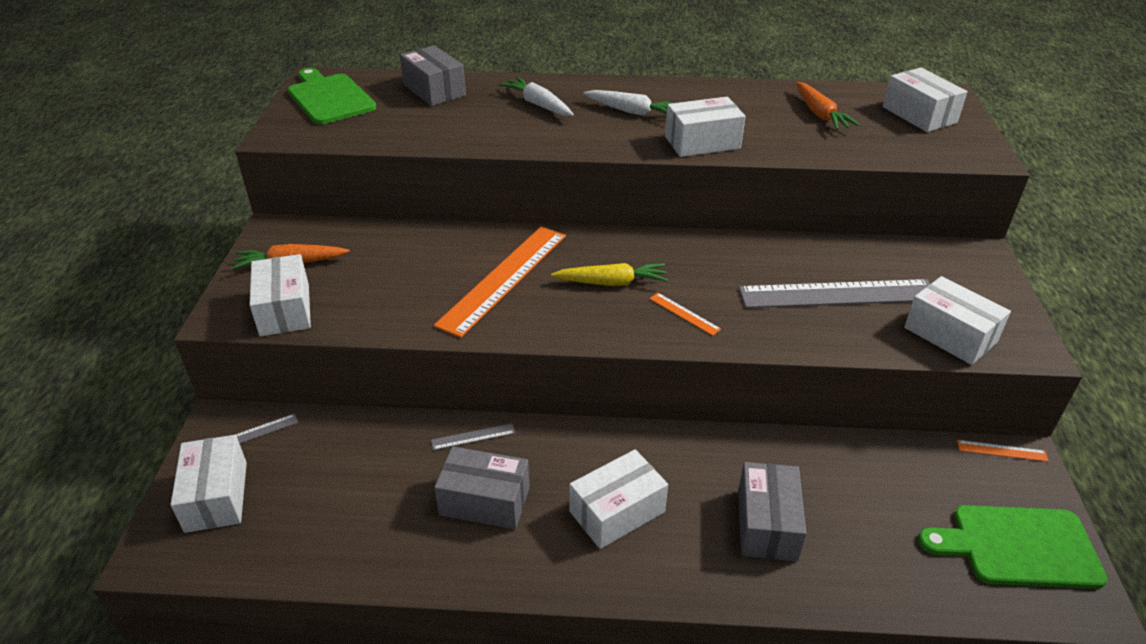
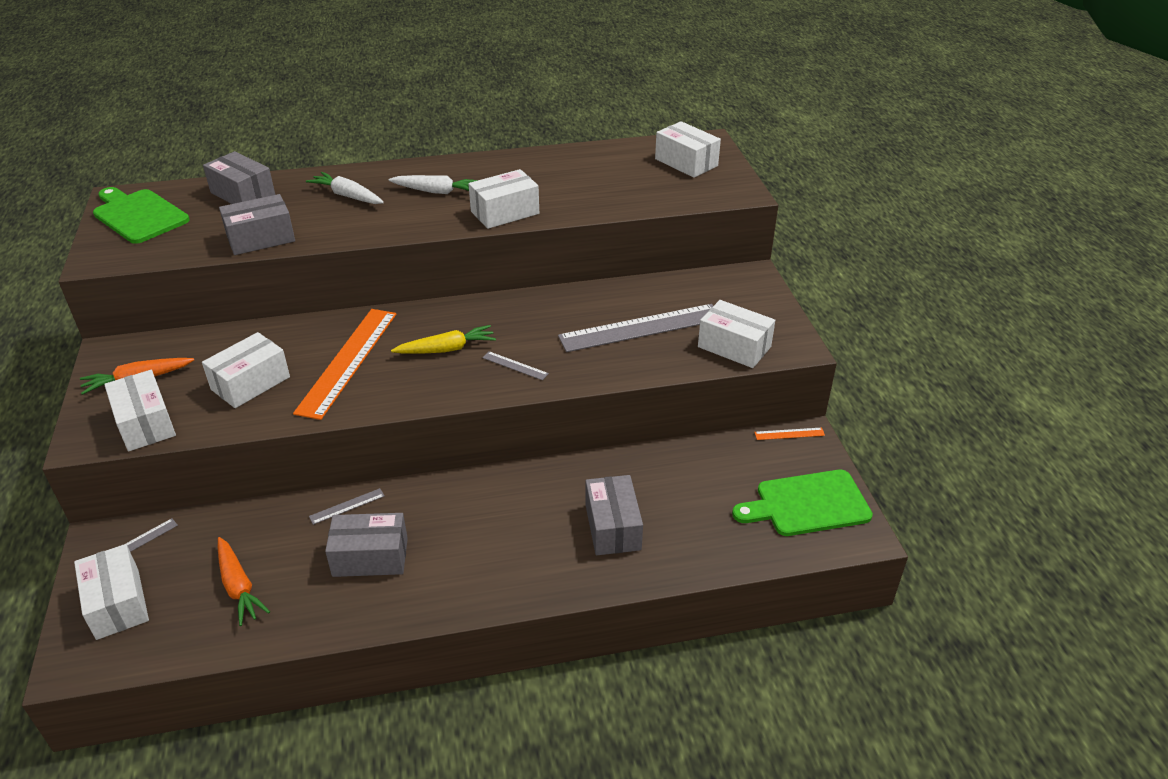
camera: 15 degrees left, 0 degrees up
white box [569,449,668,549] -> white box moved to [202,332,290,408]
orange ruler [649,293,721,336] -> grey ruler [483,351,549,380]
orange carrot [796,82,860,130] -> orange carrot moved to [218,537,270,626]
none -> grey box [219,194,295,255]

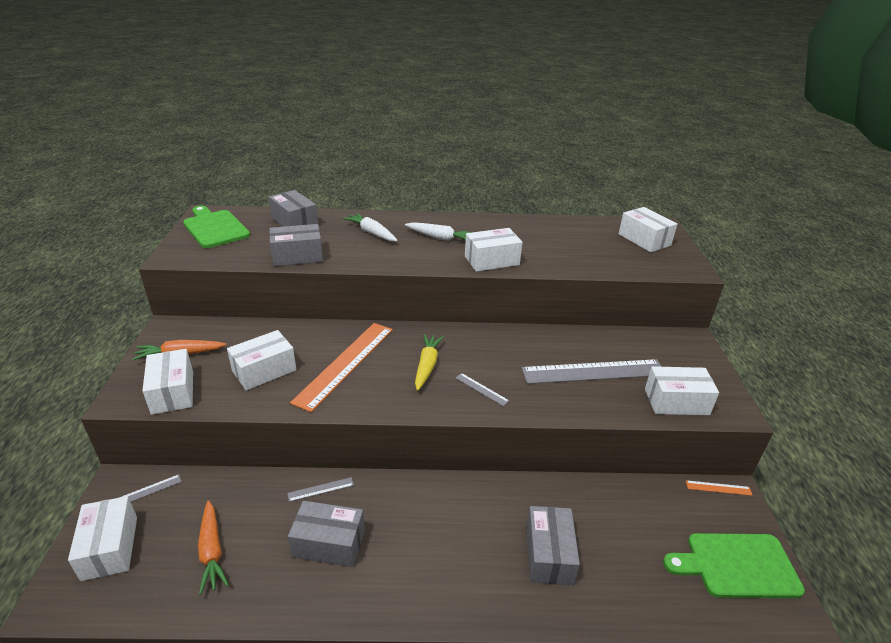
camera: 10 degrees right, 5 degrees down
yellow carrot [391,325,496,354] -> yellow carrot turned 75 degrees counterclockwise [415,334,444,391]
white box [698,300,775,368] -> white box turned 45 degrees counterclockwise [645,366,719,415]

